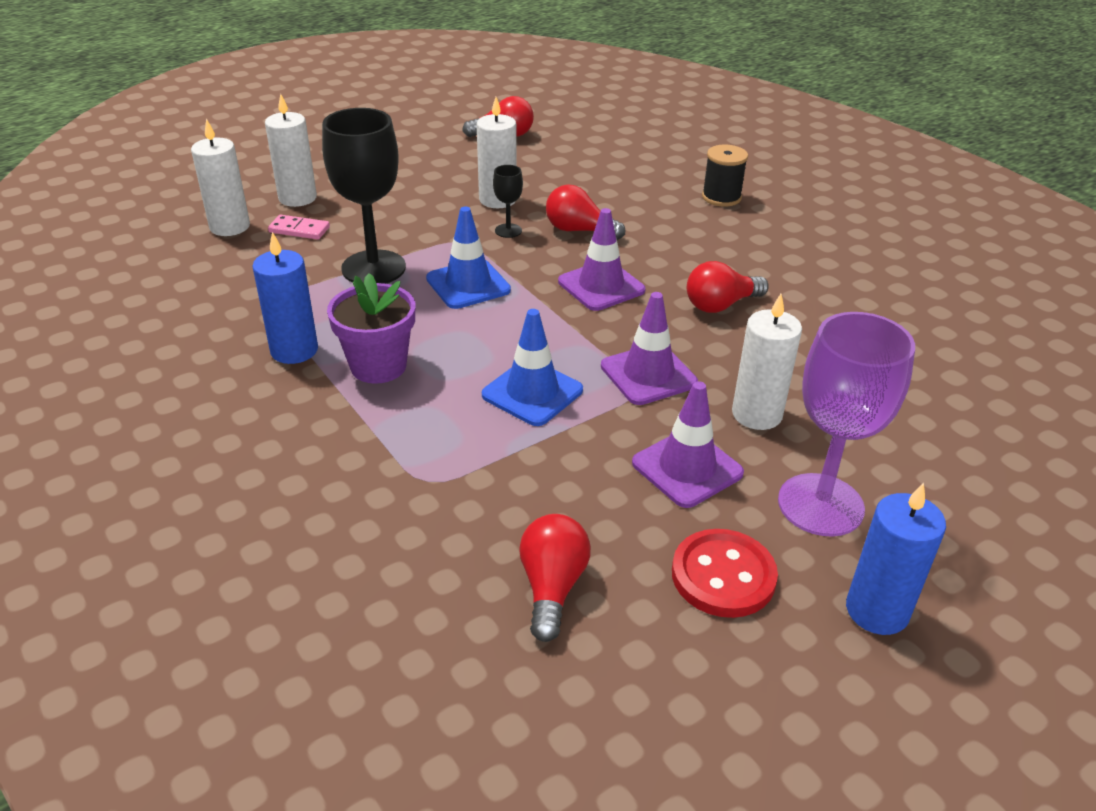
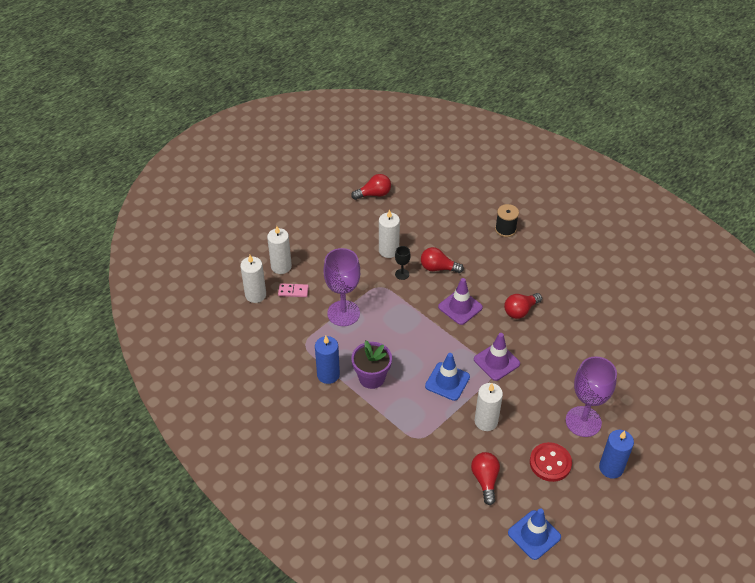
camera: 10 degrees left, 10 degrees up
black goblet [322,108,406,284] -> purple goblet [324,248,360,326]
blue traffic cone [426,207,511,309] -> blue traffic cone moved to [508,508,561,560]
purple traffic cone [632,381,744,508] -> none
white candle [732,294,802,430] -> white candle moved to [475,383,503,431]

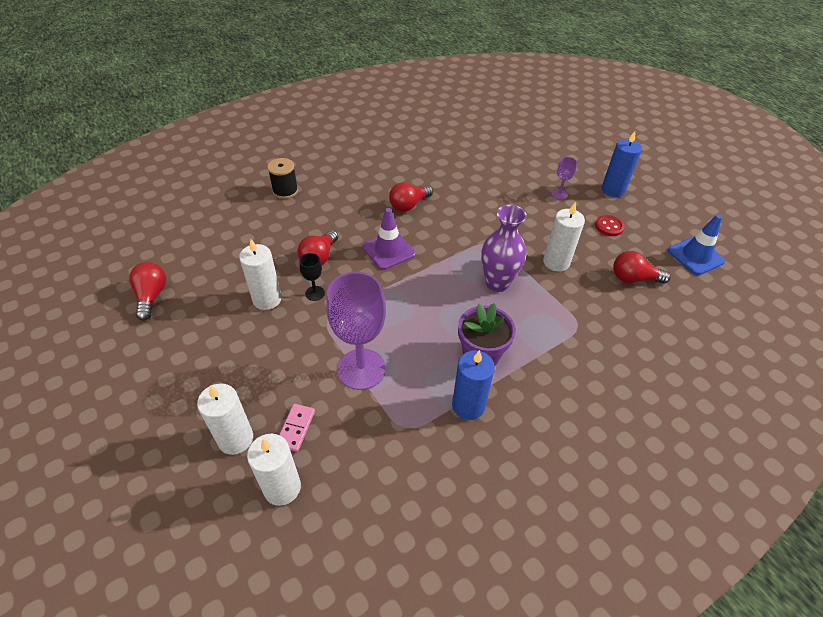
camera: 80 degrees left, 0 degrees up
blue traffic cone [425,353,470,401] -> purple vase [481,205,527,292]
purple traffic cone [474,333,520,381] -> none
red light bulb [504,293,542,319] -> red light bulb turned 75 degrees clockwise [389,182,433,212]
red button [530,442,572,482] -> red button [595,215,625,236], size x0.65
purple goblet [566,356,617,437] -> purple goblet [551,157,577,200], size x0.45

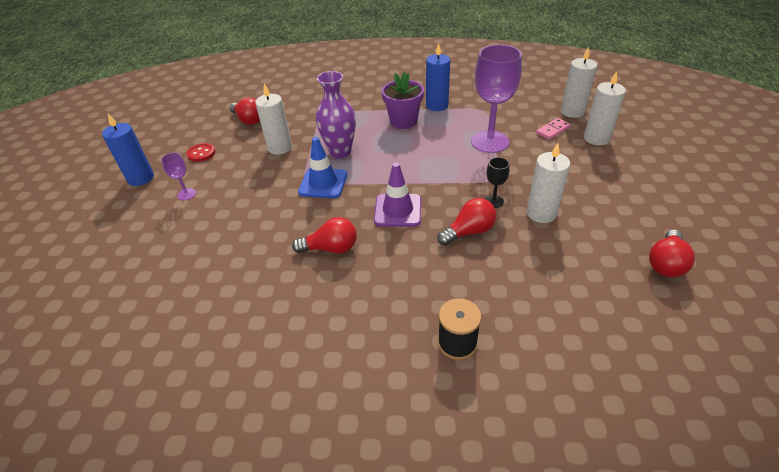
camera: 140 degrees left, 5 degrees down
blue traffic cone [668,214,725,275] -> blue traffic cone moved to [298,137,347,198]

